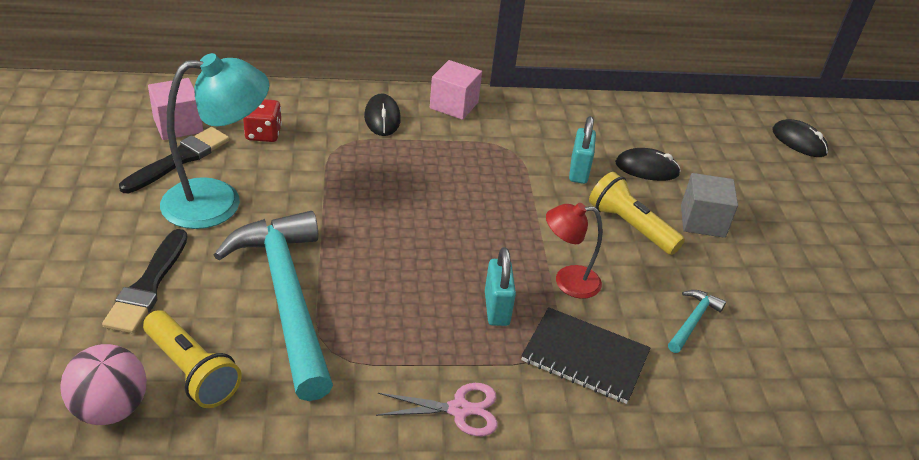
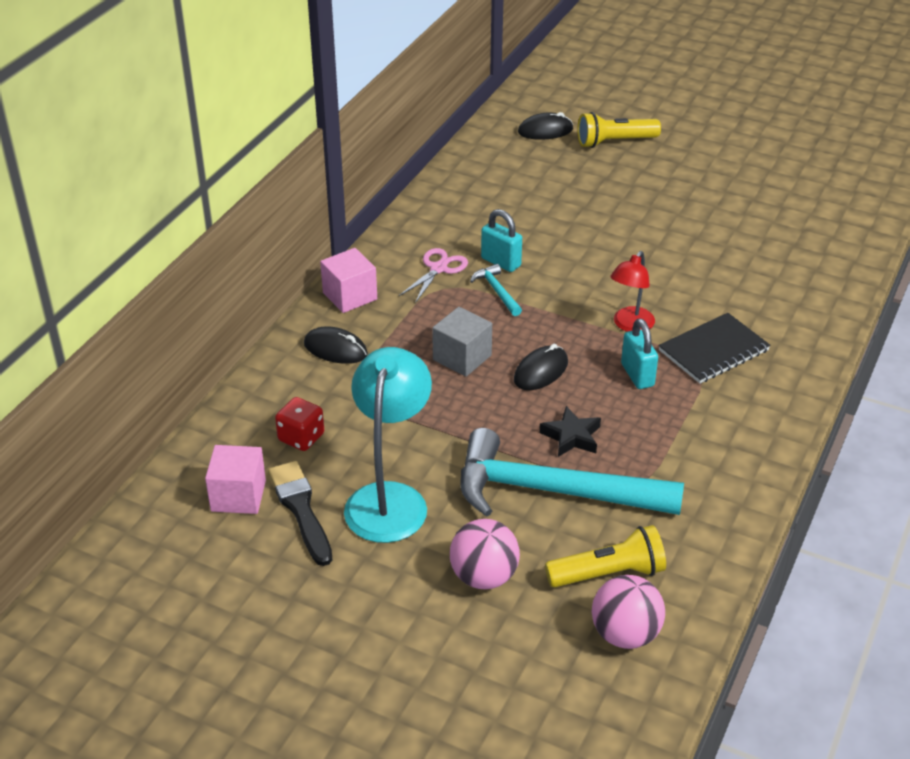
camera: 55 degrees left, 0 degrees up
black brush [102,229,188,334] -> pink ball [450,519,520,589]
pink scissors [376,383,498,436] -> pink scissors moved to [399,248,468,303]
turquoise padlock [485,247,516,326] -> turquoise padlock turned 45 degrees clockwise [621,318,658,389]
yellow flashlight [589,172,685,255] -> yellow flashlight moved to [578,112,661,148]
black mouse [615,148,681,181] -> black mouse moved to [514,344,568,390]
turquoise hammer [668,290,726,353] -> turquoise hammer moved to [470,264,522,316]
grey cube [681,173,738,238] -> grey cube moved to [432,307,492,377]
none -> black star [539,406,601,457]

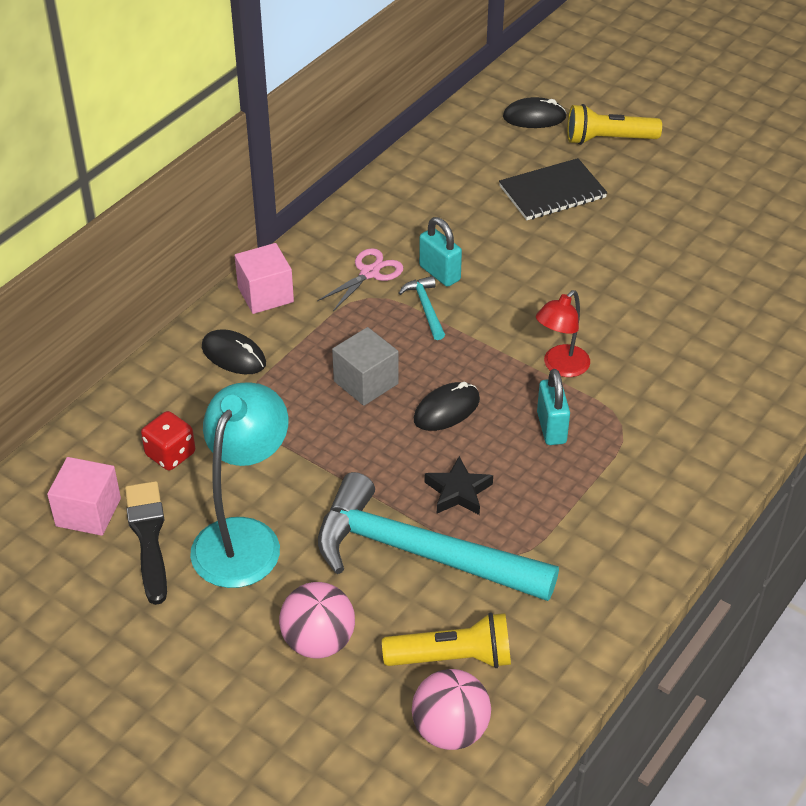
camera: 10 degrees right, 5 degrees up
black notebook [658,313,771,384] -> black notebook moved to [499,158,607,220]

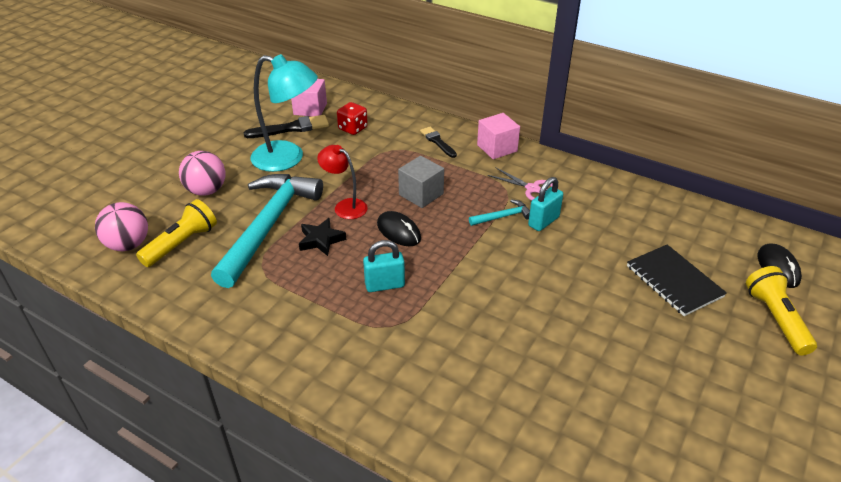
camera: 85 degrees right, 5 degrees down
black mouse [202,329,266,374] -> black brush [420,127,457,158]
yellow flashlight [382,612,511,668] -> yellow flashlight turned 135 degrees counterclockwise [136,199,217,267]
red lamp [536,290,590,377] -> red lamp moved to [317,145,368,219]

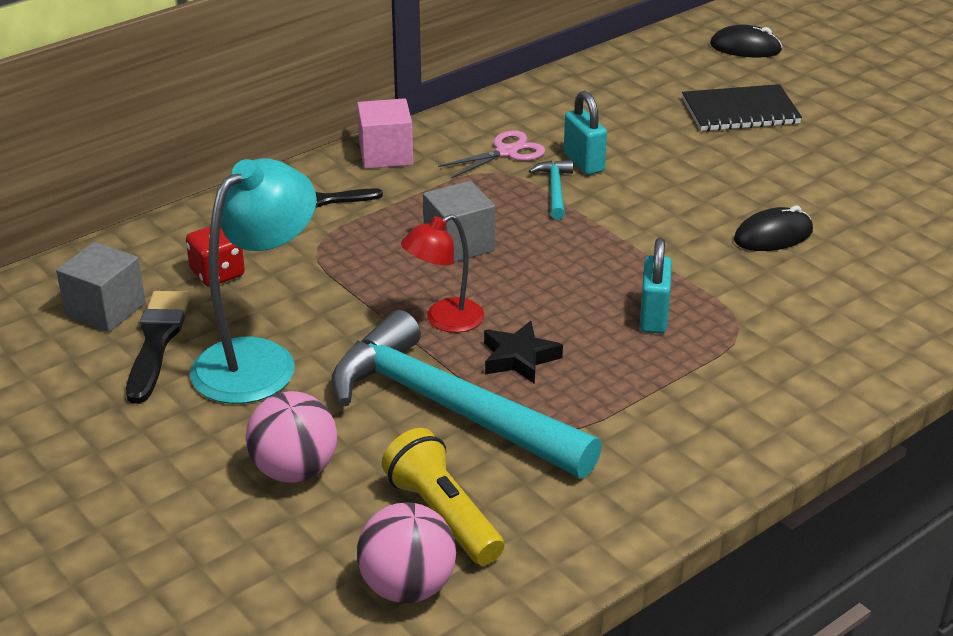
camera: 70 degrees left, 5 degrees down
pink cube [291,79,327,117] -> grey cube [56,242,146,332]
black mouse [377,211,421,246] -> black mouse moved to [734,205,813,251]
yellow flashlight [746,266,817,355] -> none

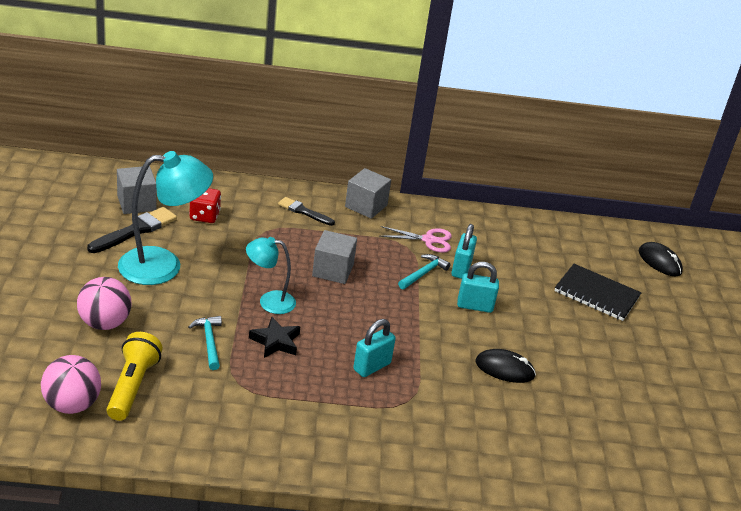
camera: 35 degrees right, 0 degrees up
turquoise hammer [332,310,602,478] -> turquoise hammer [188,316,222,370], size x0.40
pink cube [357,98,413,169] -> grey cube [345,168,391,219]
red lamp [401,214,484,333] -> turquoise lamp [246,237,296,314]
none -> turquoise padlock [457,262,499,313]

